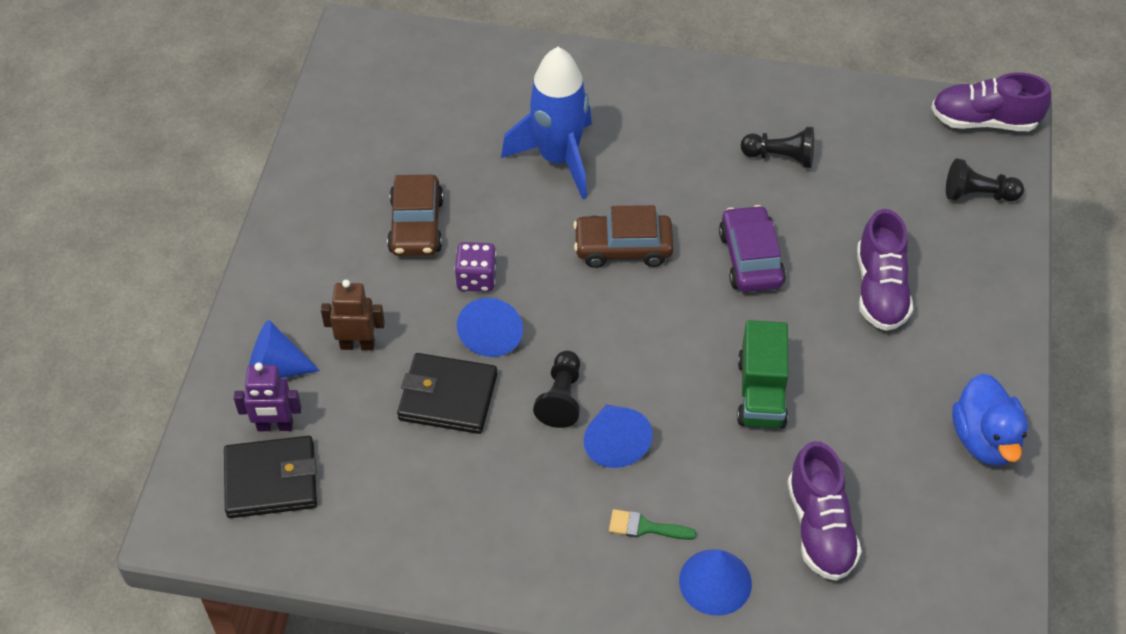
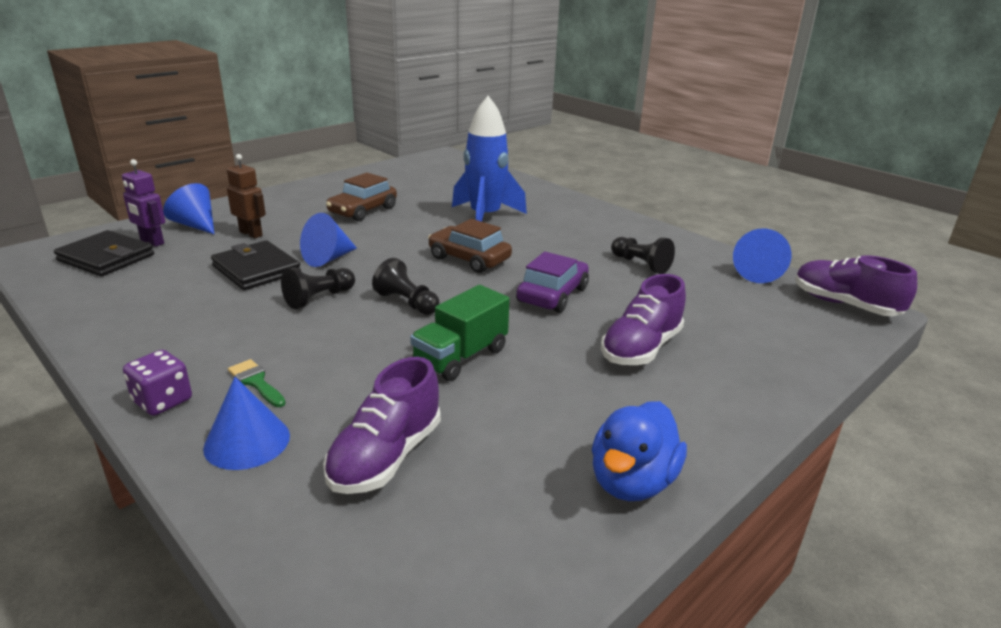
camera: 35 degrees right, 25 degrees down
purple dice [455,242,496,292] -> purple dice moved to [123,350,192,416]
blue cone [584,404,653,468] -> blue cone moved to [733,229,791,283]
black pawn [946,158,1024,202] -> black pawn moved to [372,258,440,315]

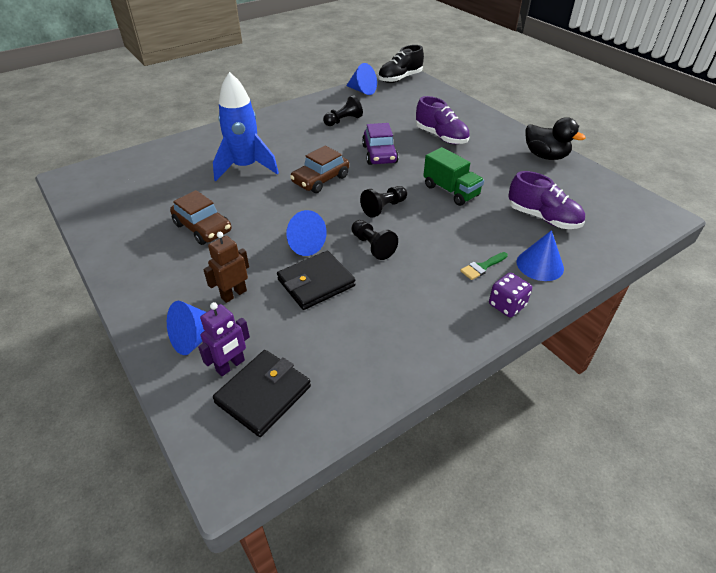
camera: 80 degrees left, 15 degrees up
purple car [516,252,589,313] -> purple car turned 135 degrees counterclockwise [362,123,399,165]
blue duck [592,401,687,501] -> black duck [525,117,586,160]
purple shoe [795,255,917,316] -> black shoe [378,45,424,83]

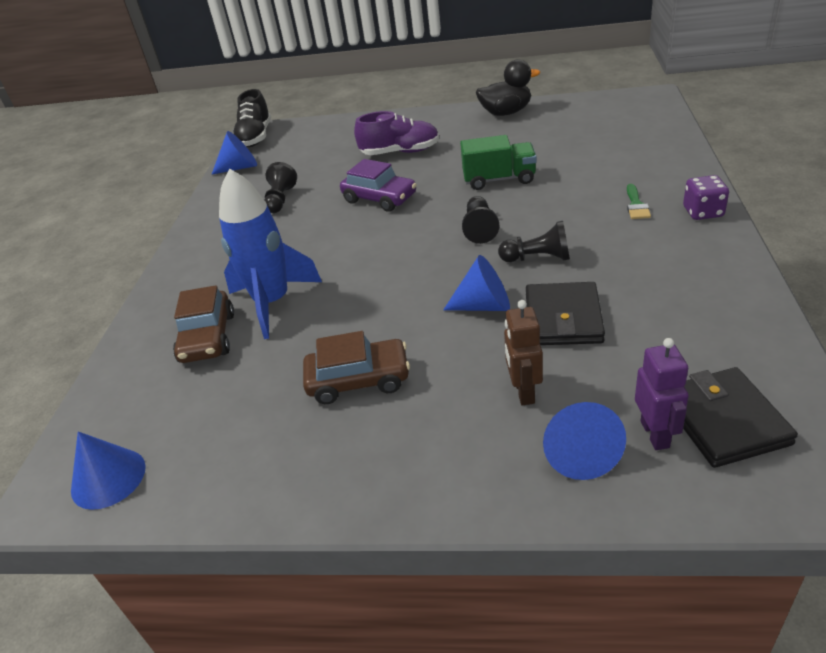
camera: 45 degrees left, 5 degrees down
brown car [290,146,349,193] -> brown car moved to [173,285,234,363]
purple shoe [508,171,585,229] -> none
blue cone [517,230,564,281] -> blue cone moved to [71,431,146,510]

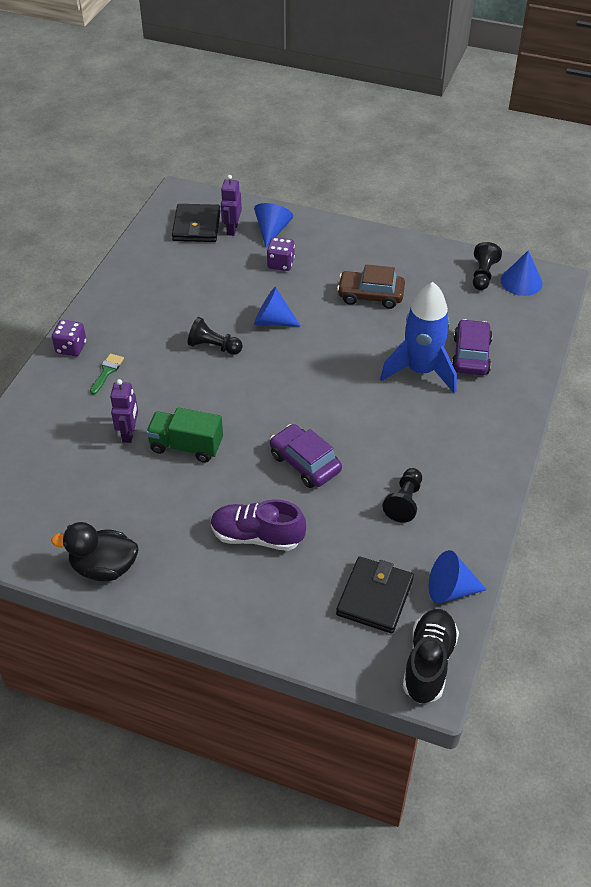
camera: 170 degrees left, 10 degrees up
brown car [173,285,234,363] -> purple car [451,319,493,375]
black pawn [462,196,500,244] -> black pawn moved to [473,242,502,290]
brown robot [504,300,543,405] -> purple dice [267,237,295,271]
black wallet [526,282,605,345] -> black wallet moved to [336,557,414,633]
none -> purple robot [110,379,138,443]

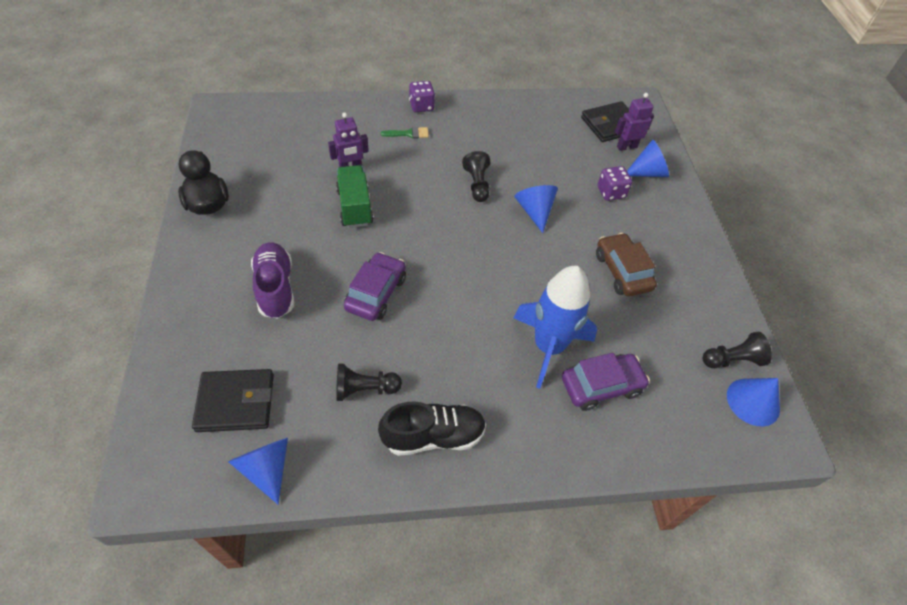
camera: 60 degrees right, 5 degrees up
black shoe [403,609,459,704] -> black shoe moved to [378,402,486,456]

